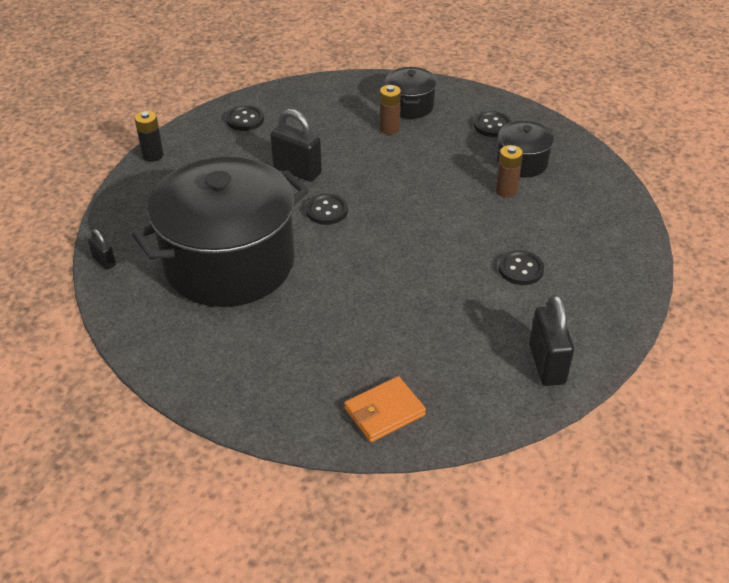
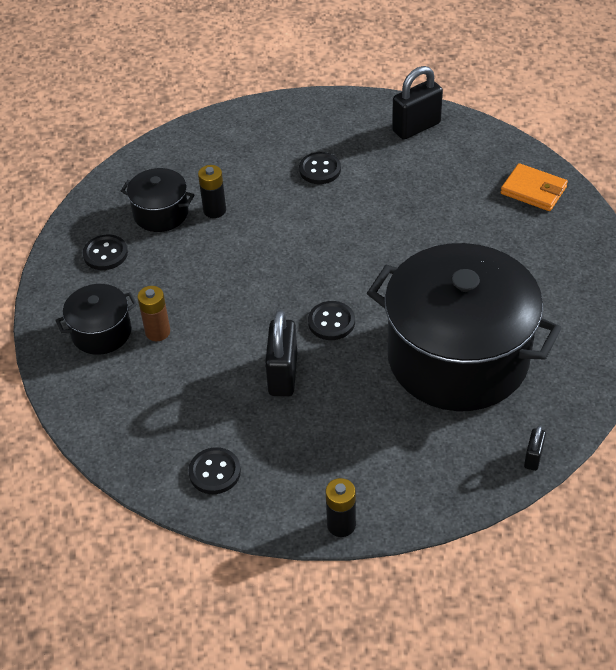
camera: 115 degrees left, 5 degrees up
brown battery [495,145,523,198] -> black battery [198,165,226,218]

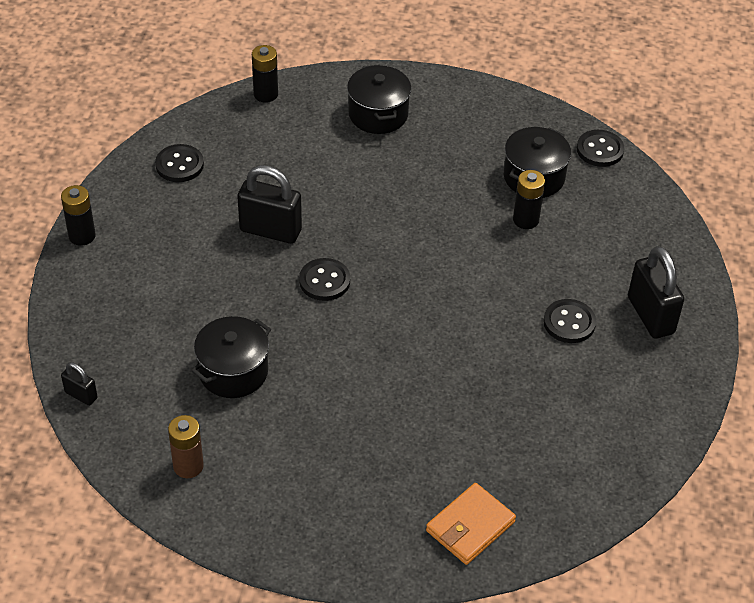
camera: 100 degrees right, 0 degrees up
black button [83,235,128,270] -> black button moved to [577,130,624,167]
brown battery [138,286,170,341] -> brown battery moved to [168,415,204,478]
black pot [367,243,562,411] -> black pot [192,316,271,398], size x0.44
black padlock [392,66,443,140] -> black padlock moved to [628,246,684,339]
none -> black battery [252,45,278,103]

